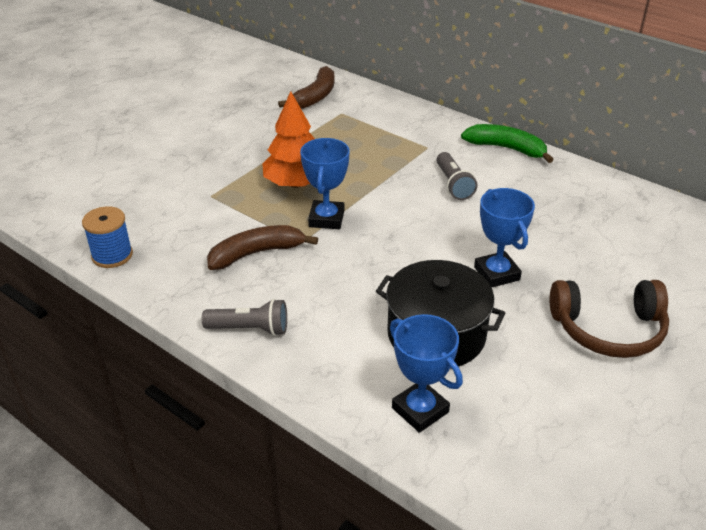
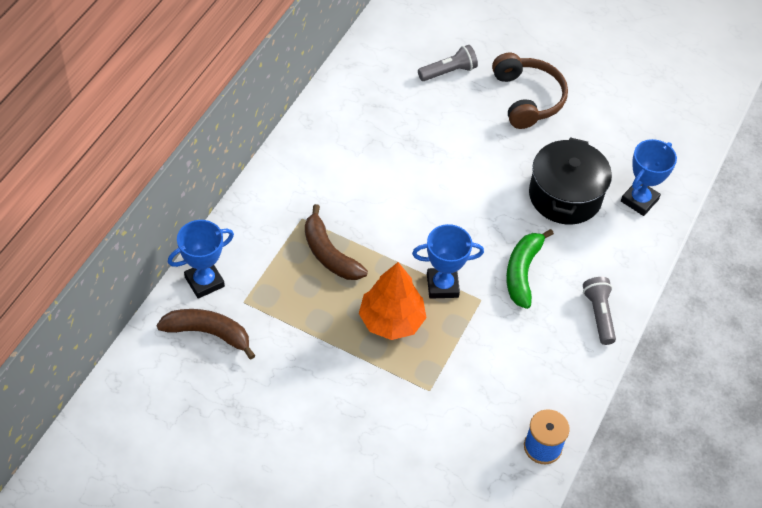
camera: 105 degrees left, 15 degrees up
brown banana [207,225,318,270] -> brown banana moved to [305,204,368,280]
grey flashlight [436,152,477,200] -> grey flashlight moved to [418,45,478,81]
green banana [461,124,554,163] -> green banana moved to [506,229,554,309]
blue trophy [474,188,535,288] -> blue trophy moved to [168,220,234,299]

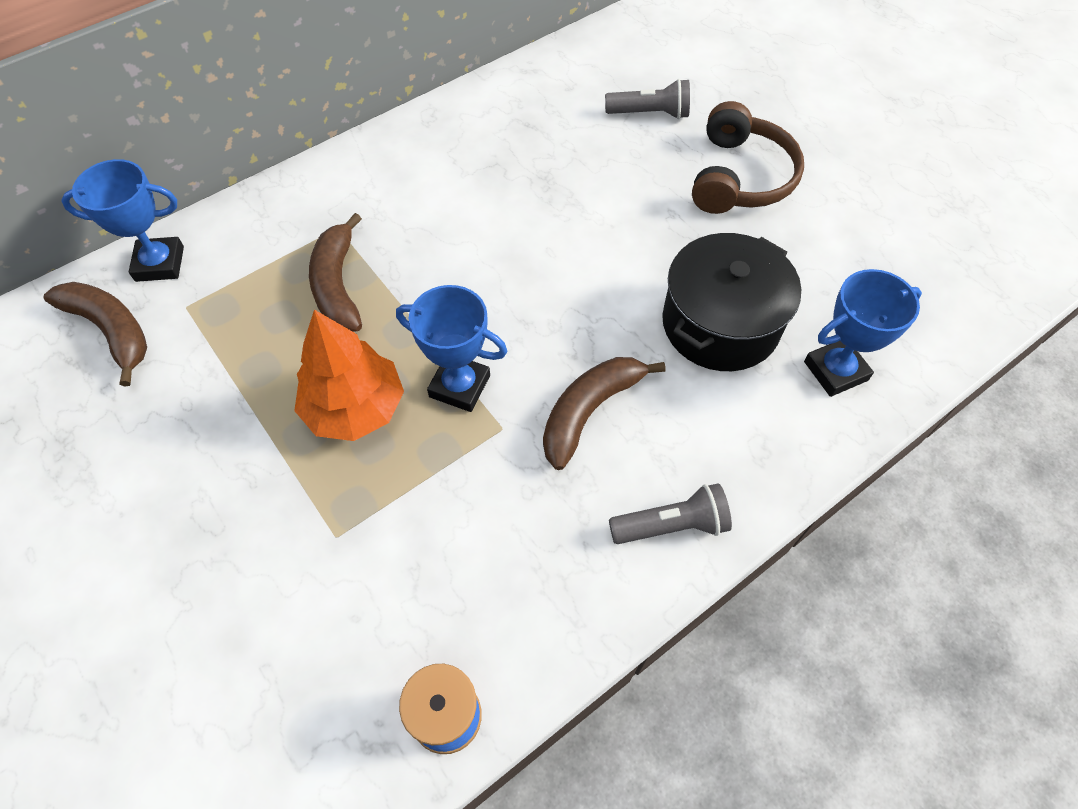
camera: 30 degrees right, 5 degrees up
green banana [506,229,554,309] -> brown banana [543,357,666,470]
grey flashlight [583,277,616,345] -> grey flashlight turned 60 degrees clockwise [609,483,732,544]

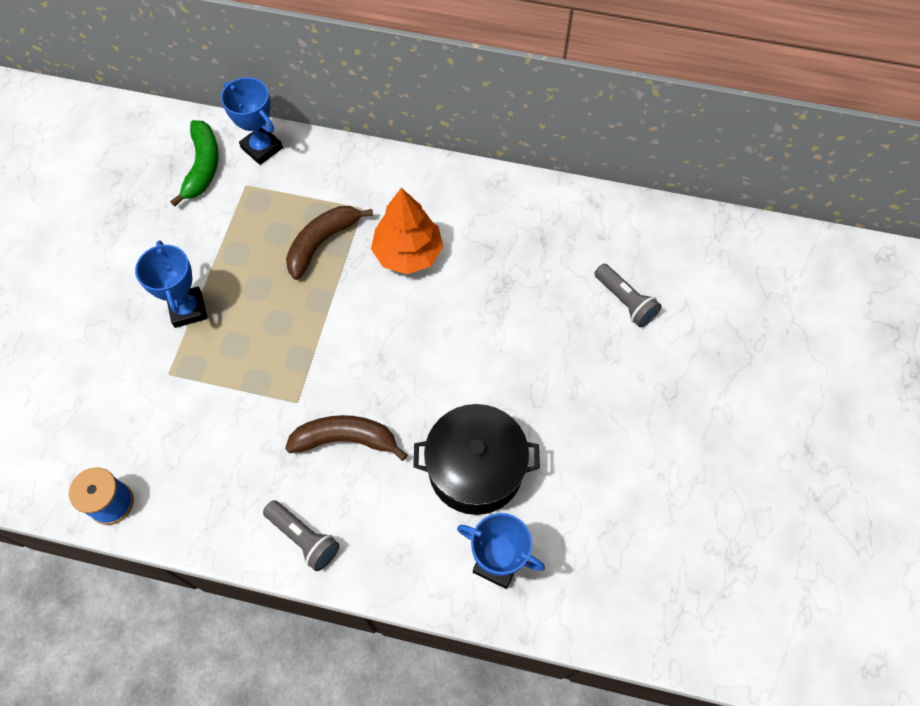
camera: 50 degrees right, 5 degrees up
brown banana [43,282,147,387] -> green banana [170,120,219,207]
orange tree [294,310,404,441] -> orange tree moved to [371,188,443,274]
blue trophy [396,285,508,412] -> blue trophy moved to [135,240,207,328]
brown headphones [692,101,804,214] -> none

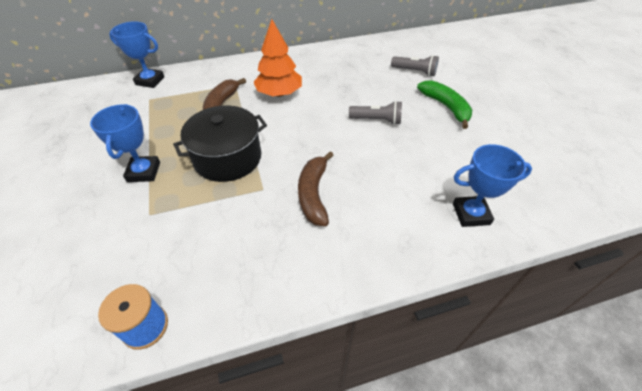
camera: 30 degrees left, 15 degrees down
blue trophy [135,240,207,328] -> blue trophy turned 45 degrees clockwise [90,104,160,182]
green banana [170,120,219,207] -> green banana moved to [417,80,472,129]
grey flashlight [263,500,339,571] -> grey flashlight moved to [349,101,402,125]
brown banana [285,415,407,461] -> brown banana turned 60 degrees counterclockwise [298,151,334,226]
black pot [413,404,540,515] -> black pot moved to [173,105,267,182]

